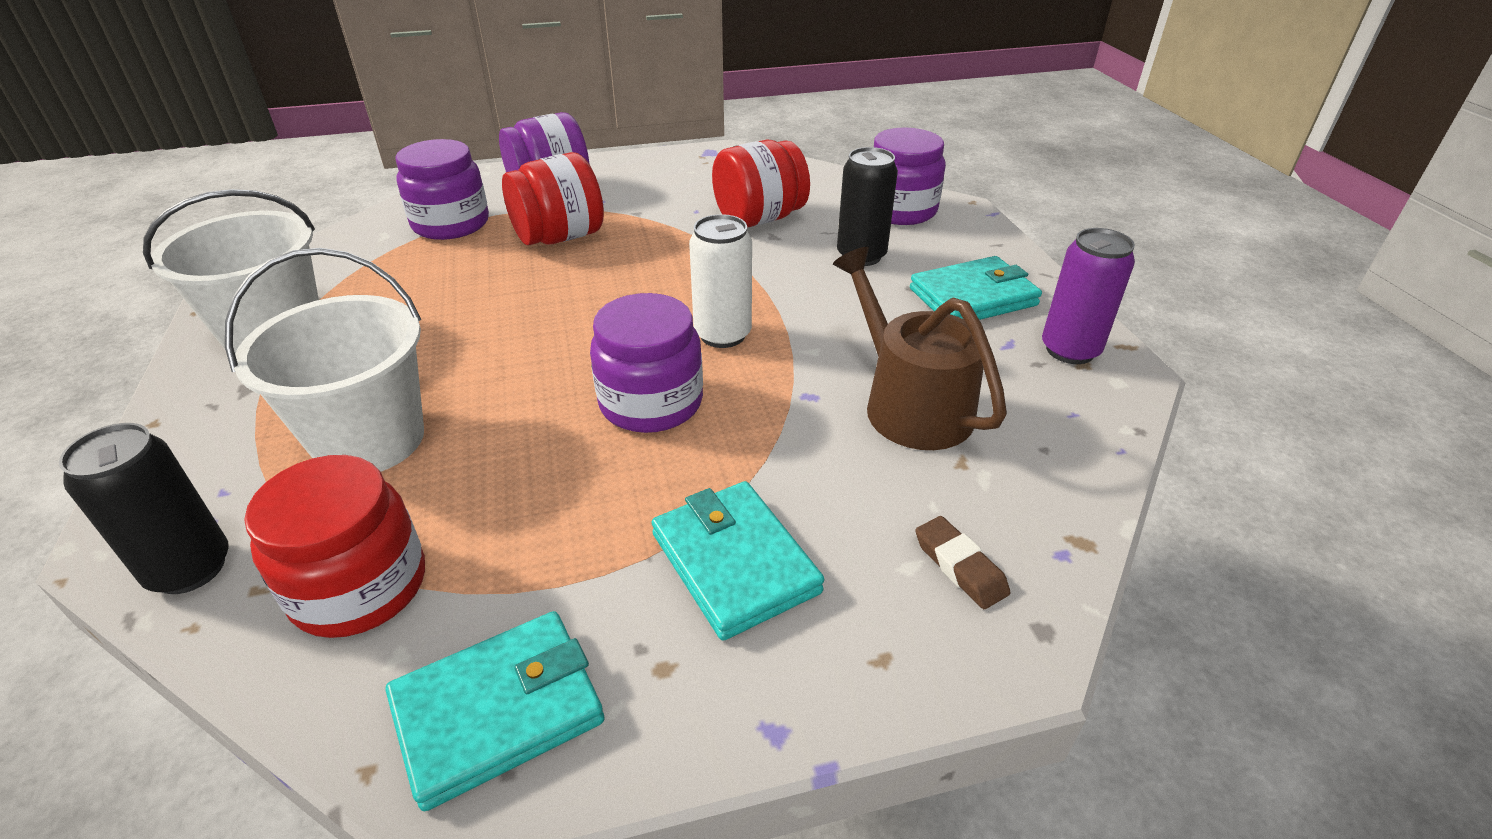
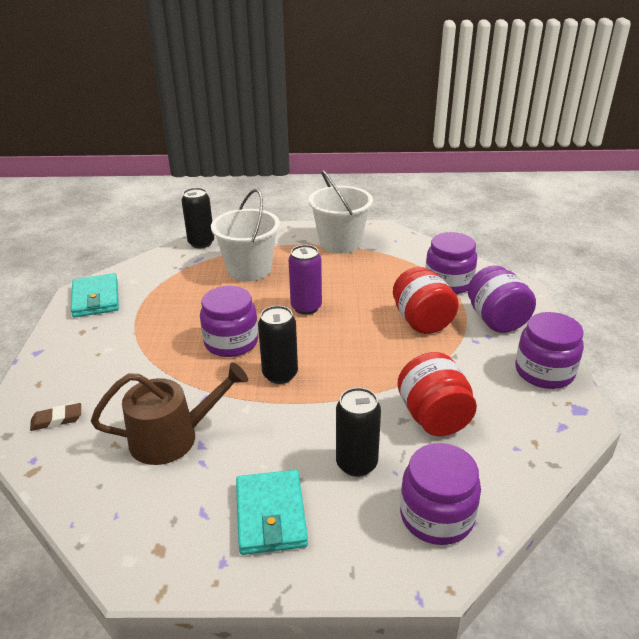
camera: 105 degrees right, 5 degrees down
red jar [245,455,425,638] -> none
turquoise wallet [652,481,824,641] -> none
white can [689,214,752,348] -> black can [258,306,298,384]
purple can [1042,228,1135,364] -> purple can moved to [289,245,322,315]
none -> purple jar [515,312,584,389]

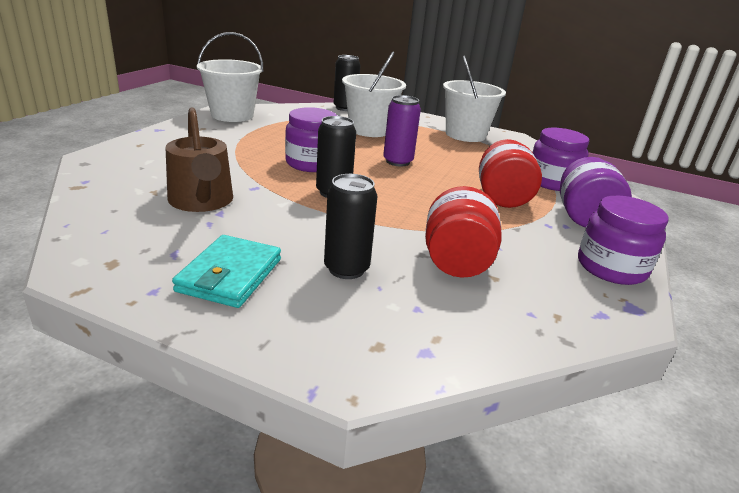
camera: 20 degrees right, 5 degrees down
brown eraser [30,403,81,431] -> none
turquoise wallet [71,273,119,317] -> white bucket [197,32,263,122]
brown watering can [91,362,248,465] -> brown watering can turned 60 degrees clockwise [166,107,233,212]
purple jar [400,443,481,545] -> none

